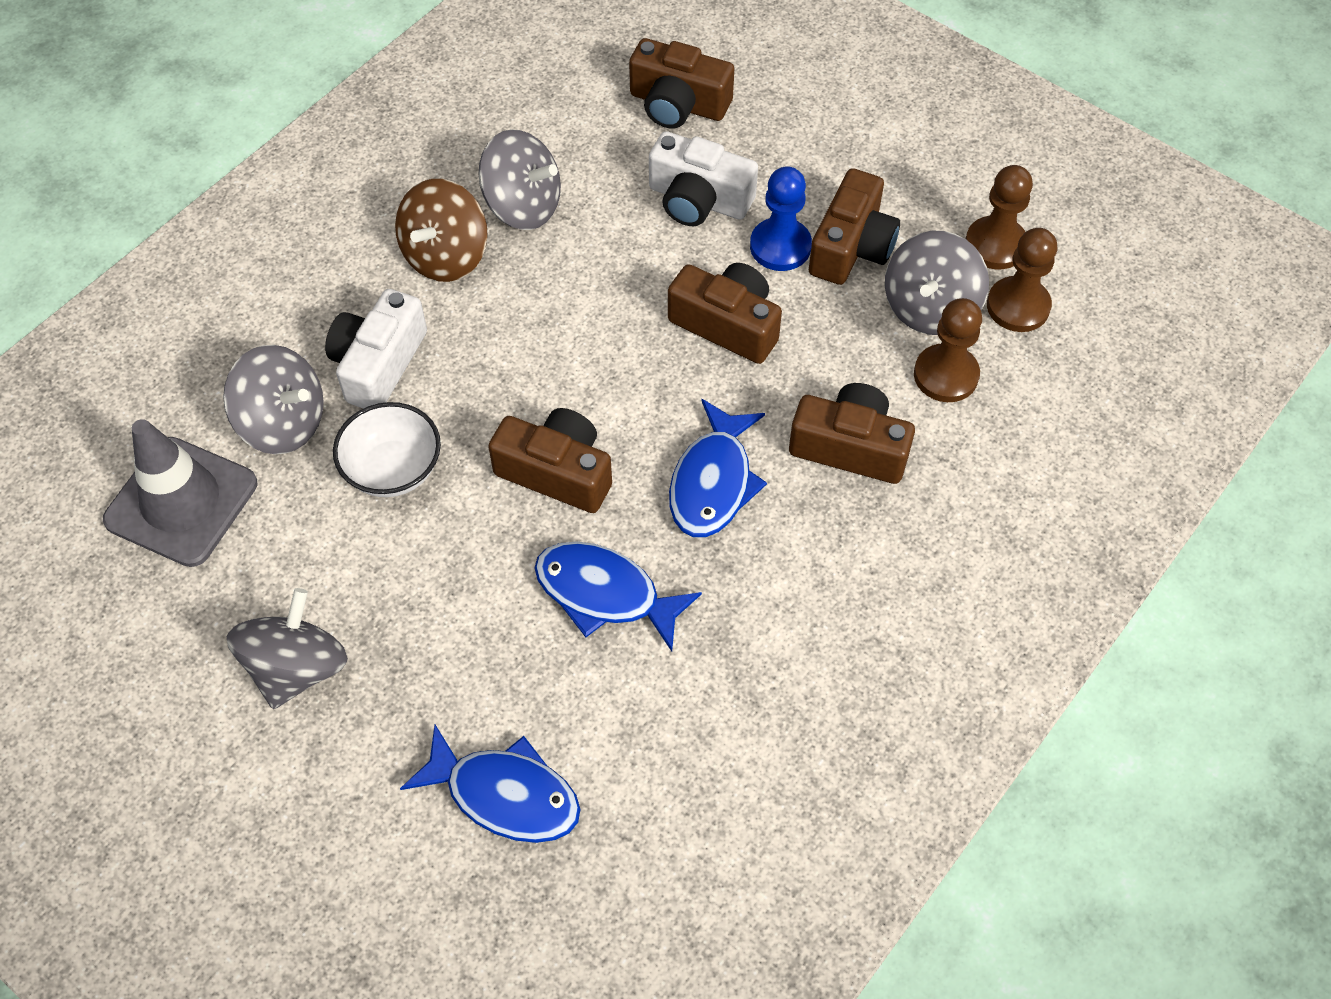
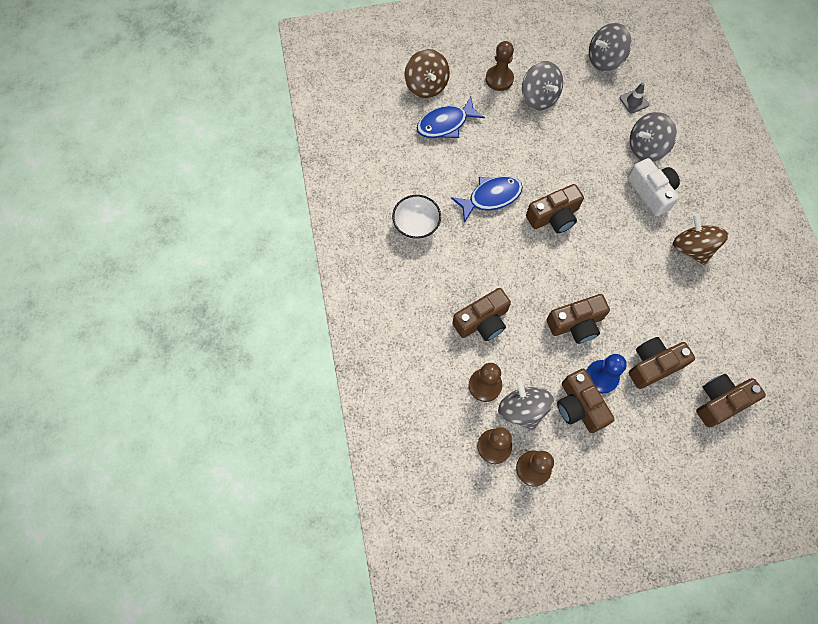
camera: 130 degrees right, 10 degrees up
grey traffic cone [103,419,257,567] -> grey traffic cone [620,82,649,114], size x0.46
white bowl [333,402,441,497] -> white bowl moved to [392,195,441,239]
grey spinning top [479,129,561,230] -> grey spinning top moved to [589,23,632,71]
white camera [649,131,758,226] -> brown camera [629,337,695,389]
blue fish [669,399,767,537] -> none
none -> brown spinning top [404,49,450,98]
none -> brown pawn [486,41,514,91]

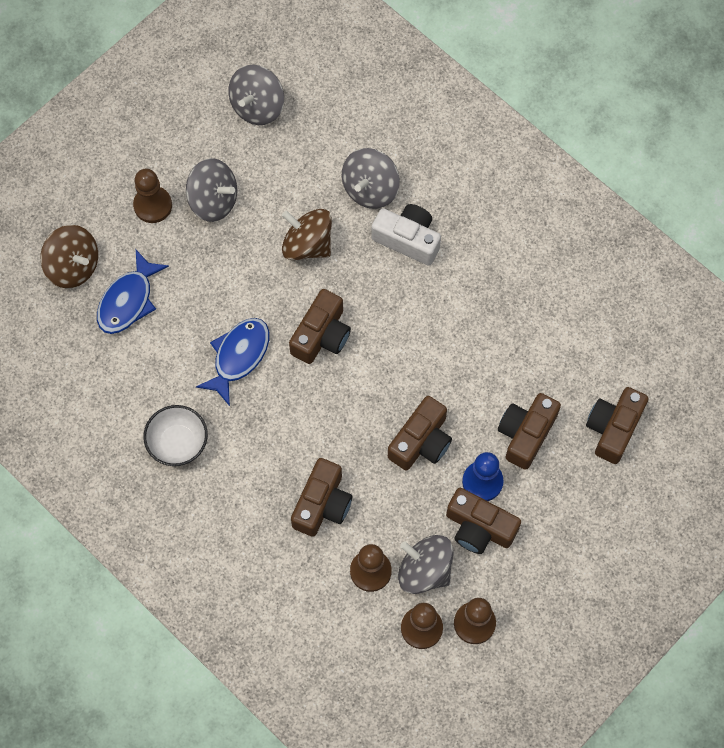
camera: 35 degrees left, 0 degrees up
grey traffic cone [620,82,649,114] -> none
brown spinning top [673,213,729,265] -> brown spinning top moved to [282,209,332,260]

